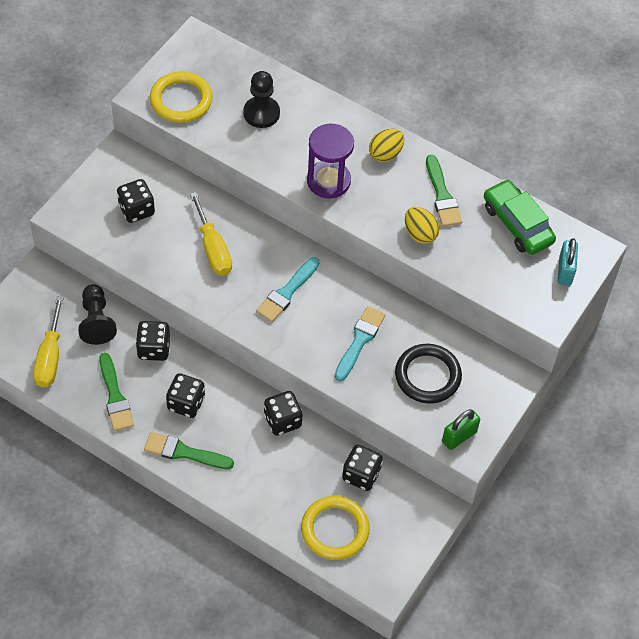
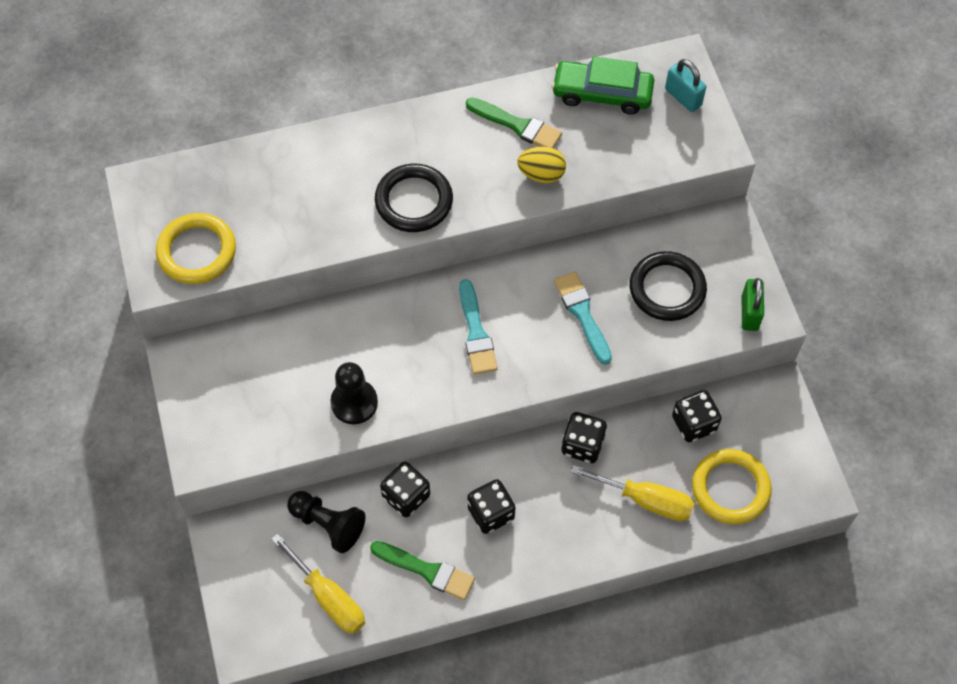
camera: 45 degrees left, 5 degrees up
black dice [117,179,155,223] -> none
green brush [144,432,234,469] -> none
yellow screwdriver [190,192,232,276] -> yellow screwdriver moved to [571,465,695,521]
black pawn [243,71,280,128] -> black pawn moved to [331,362,378,425]
purple hourglass [307,124,354,199] -> black ring [375,164,453,232]
yellow egg [369,128,404,162] -> none

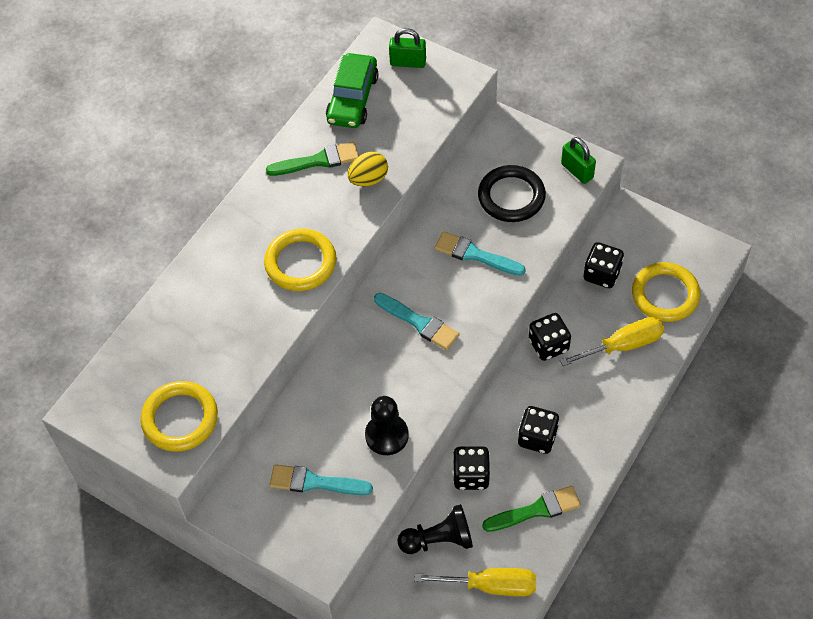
camera: 40 degrees left, 5 degrees down
black ring [375,164,453,232] -> yellow ring [264,229,336,291]
green car [552,56,654,115] -> green car turned 45 degrees counterclockwise [326,53,379,128]
turquoise padlock [665,59,706,112] -> green padlock [389,28,426,68]
none -> turquoise brush [269,464,373,495]

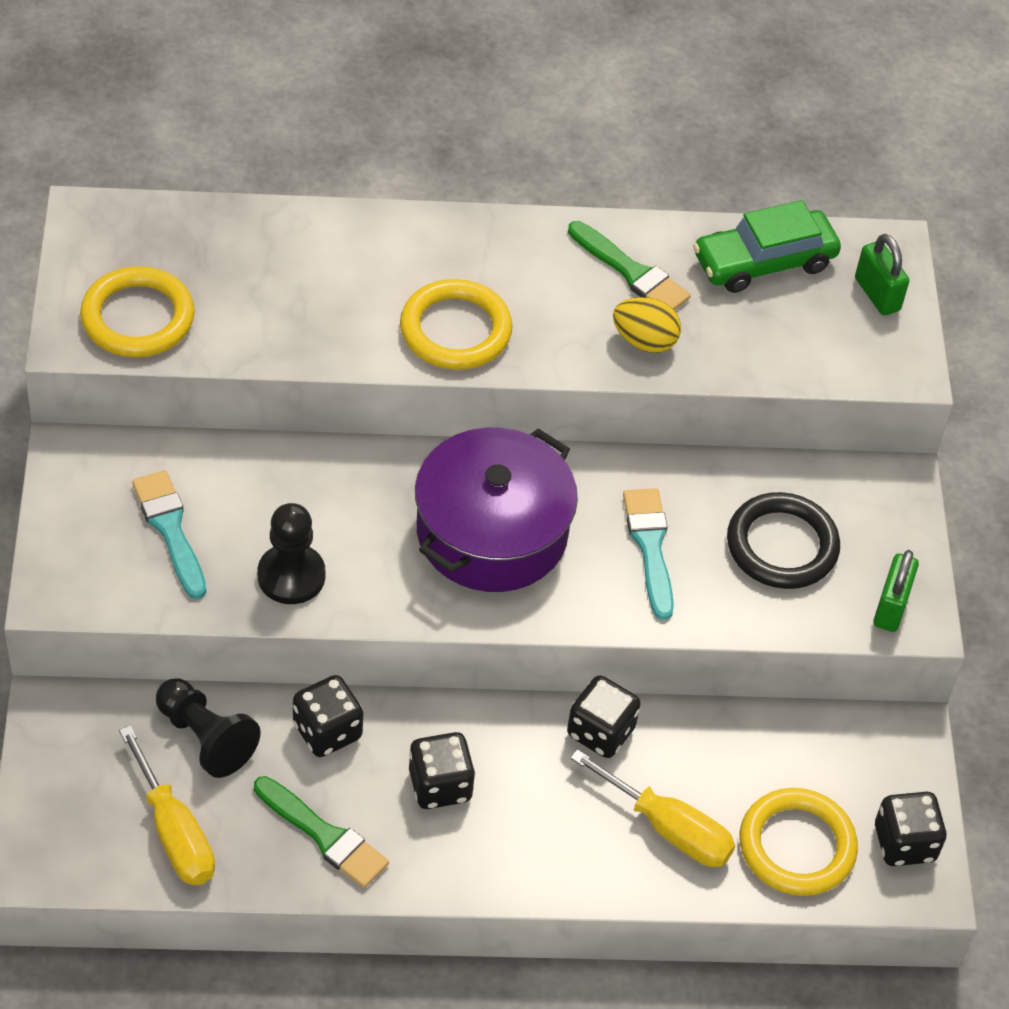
camera: 50 degrees right, 5 degrees down
turquoise brush [374,293,460,350] -> purple pot [415,427,578,592]
black dice [584,242,624,288] -> black dice moved to [875,792,947,866]

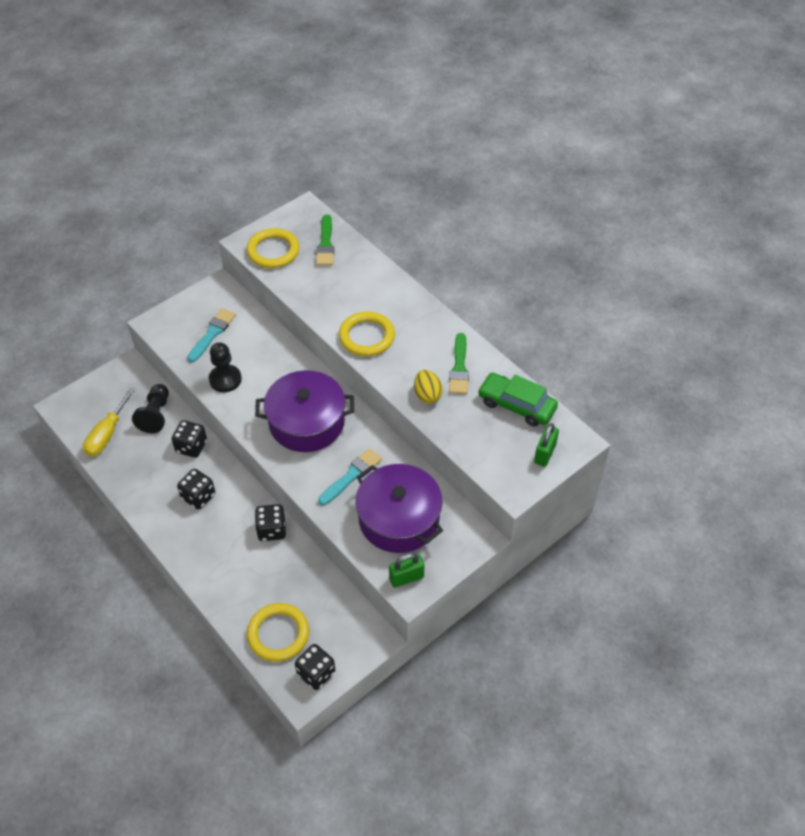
camera: 55 degrees right, 0 degrees up
green brush [254,776,389,888] -> green brush moved to [316,214,334,266]
yellow screwdriver [570,749,735,867] -> none
black ring [727,492,840,589] -> purple pot [355,464,443,553]

